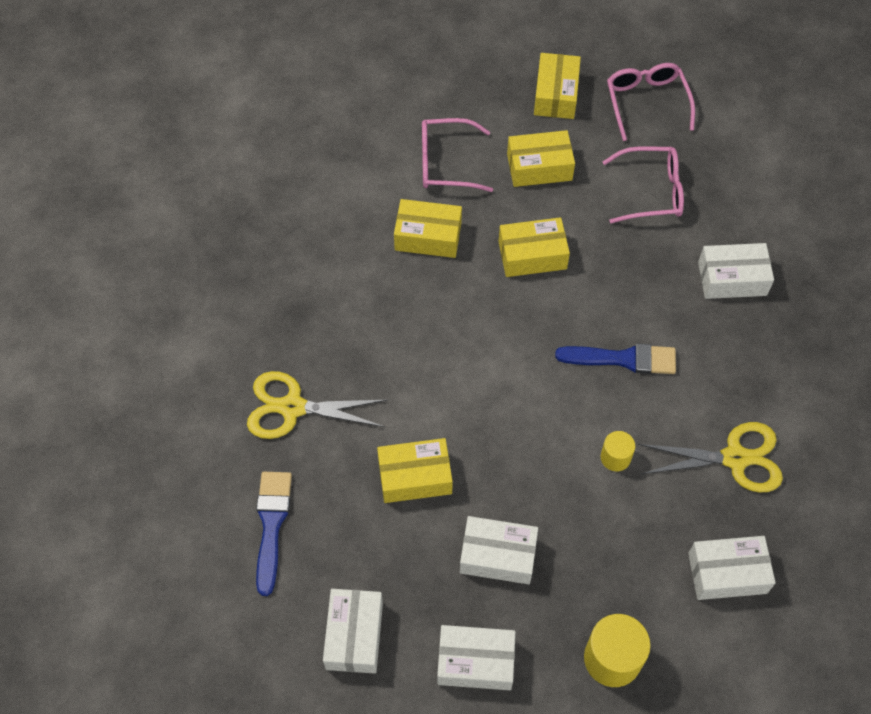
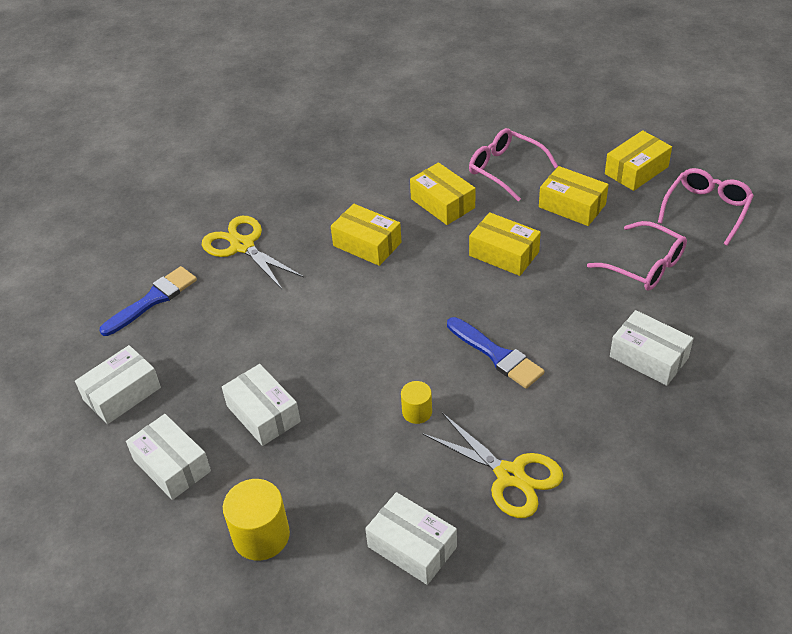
camera: 45 degrees right, 15 degrees down
yellow box [377,438,453,503] -> yellow box moved to [331,204,402,266]

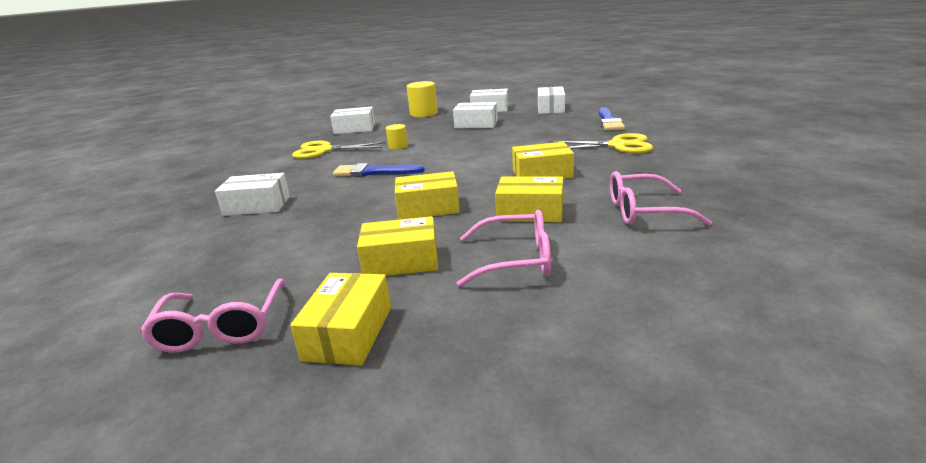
camera: 140 degrees right, 20 degrees down
pink glasses [587,221,687,290] -> pink glasses moved to [610,171,712,226]

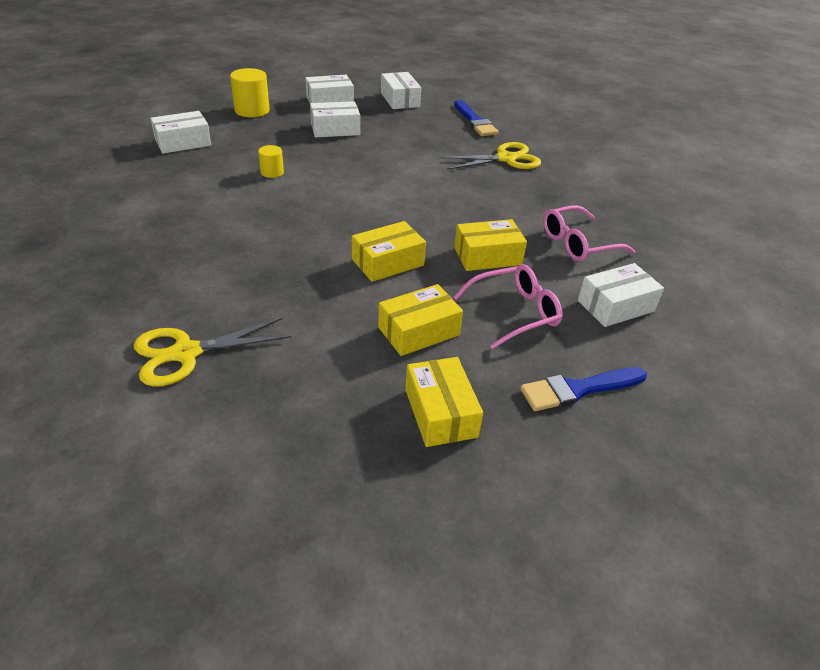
camera: 30 degrees left, 15 degrees up
pink glasses [140,278,286,353] -> none
white box [215,173,290,216] -> white box moved to [578,263,664,327]
yellow scissors [292,141,386,159] -> yellow scissors moved to [134,318,291,386]
blue brush [333,163,425,177] -> blue brush moved to [520,367,647,411]
yellow box [512,142,574,179] -> none

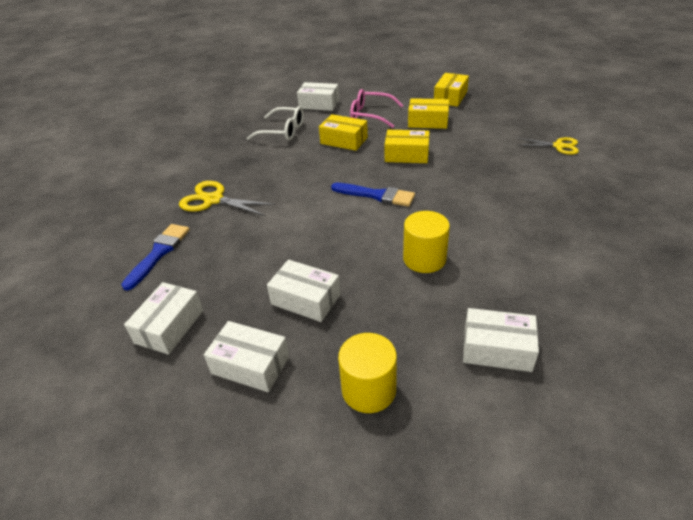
camera: 135 degrees left, 0 degrees up
yellow scissors [134,318,291,386] -> yellow scissors [518,137,579,155], size x0.66
yellow cylinder [258,145,284,178] -> yellow cylinder [403,211,450,273], size x1.74
blue brush [520,367,647,411] -> blue brush moved to [331,183,415,207]
pink glasses [543,205,635,262] -> white glasses [247,106,304,140]

